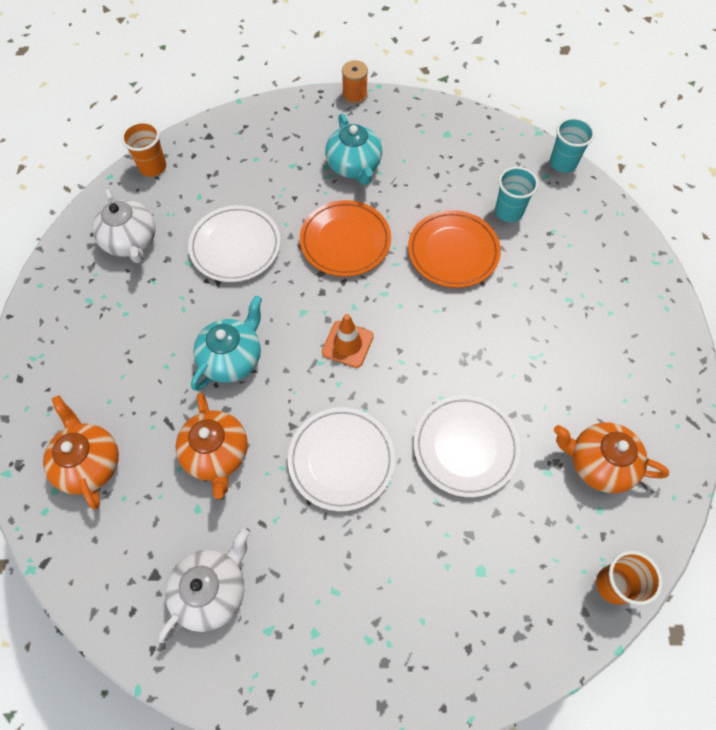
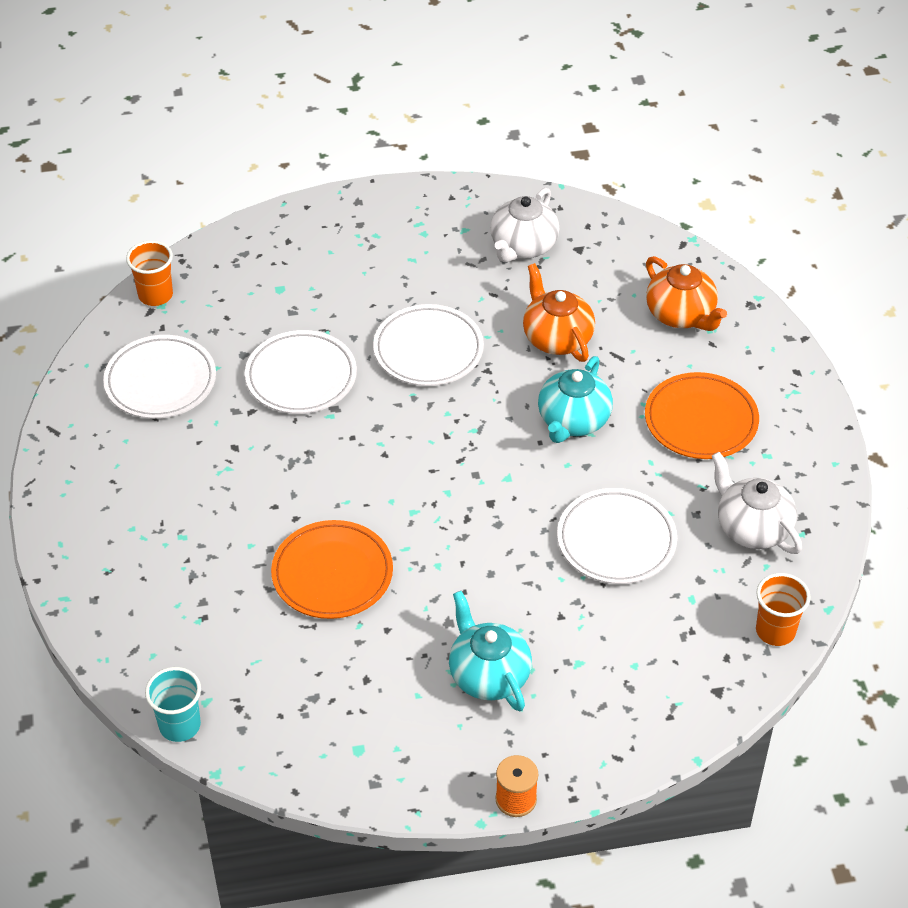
camera: 170 degrees right, 15 degrees down
orange plate [300,200,391,277] -> orange plate moved to [645,372,759,459]
orange traffic cone [322,314,374,368] -> none
turquoise cup [495,167,539,222] -> none
orange teapot [554,422,669,493] -> white plate [103,335,216,419]

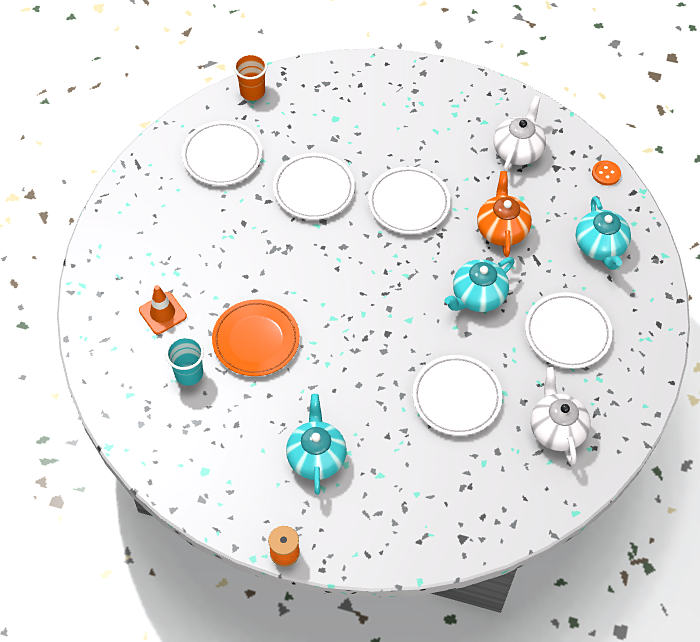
camera: 25 degrees right, 10 degrees up
turquoise cup [145,667,201,742] -> turquoise cup moved to [165,336,204,386]
white teapot [490,188,559,262] -> white teapot turned 150 degrees clockwise [494,96,546,172]
orange plate [645,372,759,459] -> white plate [525,292,612,369]
orange teapot [646,256,727,331] -> turquoise teapot [576,196,631,270]
orange cup [756,573,811,646] -> none
none -> orange traffic cone [139,285,187,334]
none -> orange button [592,160,621,186]

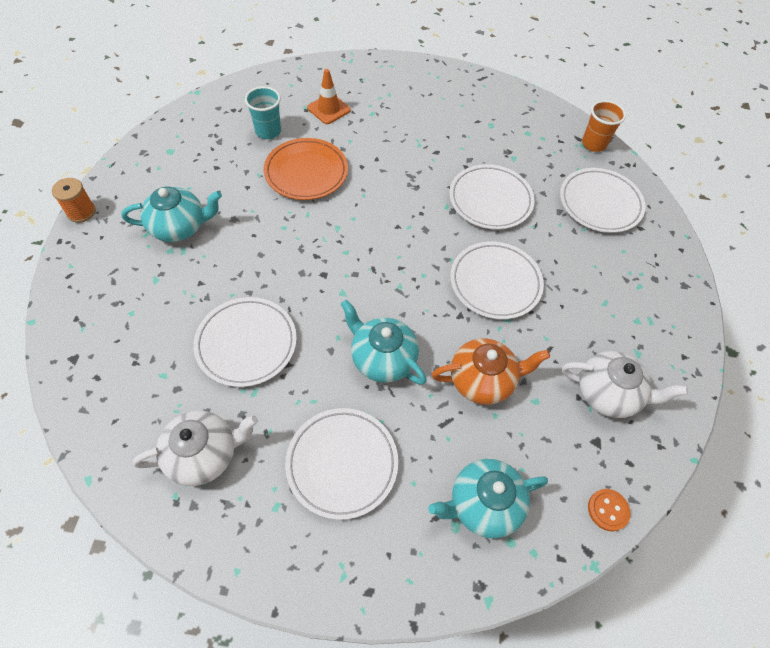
camera: 80 degrees right, 0 degrees up
white plate [182,121,262,186] -> white plate moved to [560,168,646,233]

